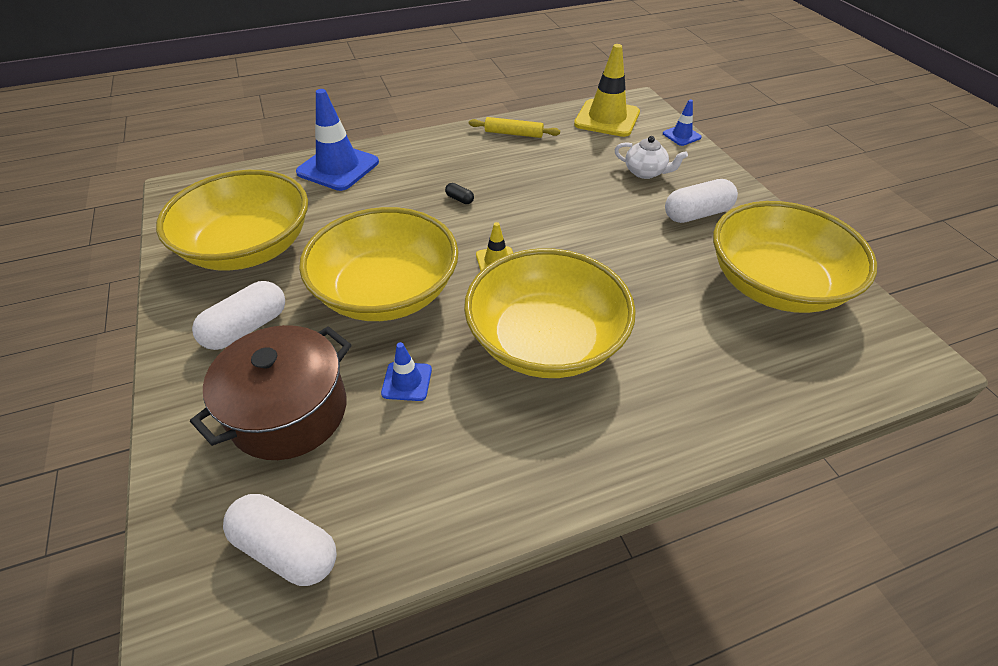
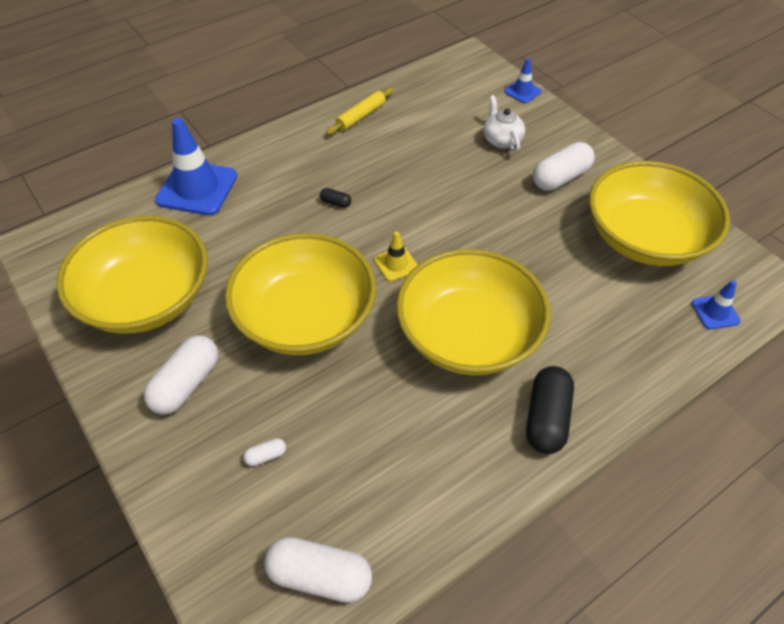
camera: 15 degrees left, 5 degrees up
brown pot [190,325,351,460] -> white capsule [243,438,286,466]
blue traffic cone [381,342,432,401] -> blue traffic cone moved to [692,280,741,329]
yellow rolling pin [469,117,560,138] -> yellow rolling pin turned 45 degrees counterclockwise [326,87,394,135]
yellow traffic cone [574,44,640,137] -> none
white teapot [615,136,688,179] -> white teapot turned 120 degrees counterclockwise [483,95,525,152]
none -> black capsule [526,366,574,454]

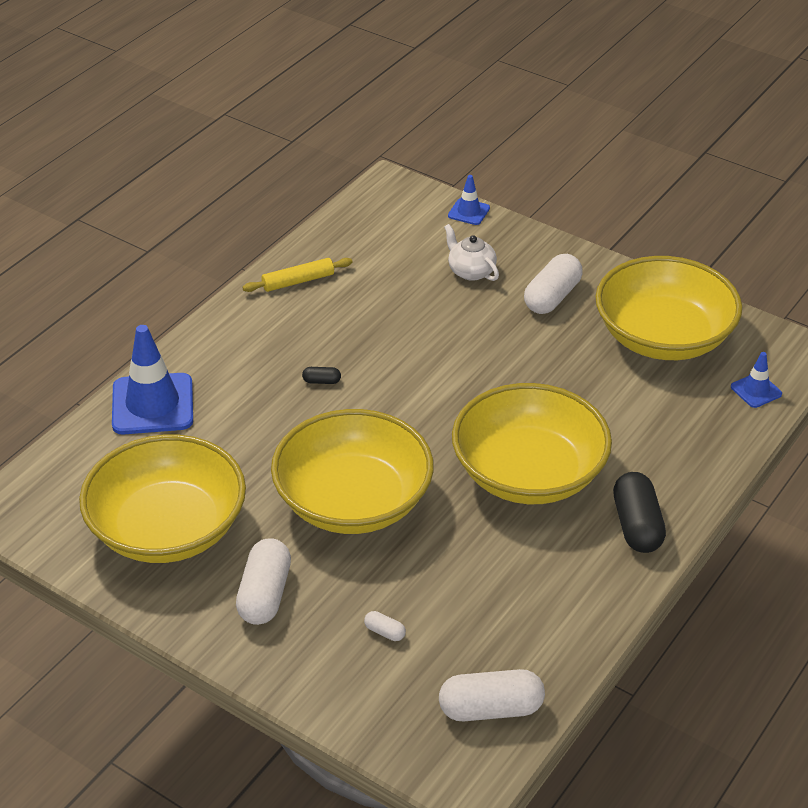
camera: 20 degrees left, 10 degrees down
white capsule [243,438,286,466] -> white capsule turned 75 degrees clockwise [364,611,406,641]
yellow rolling pin [326,87,394,135] -> yellow rolling pin turned 45 degrees clockwise [242,258,352,292]
yellow traffic cone [374,232,418,282] -> none

